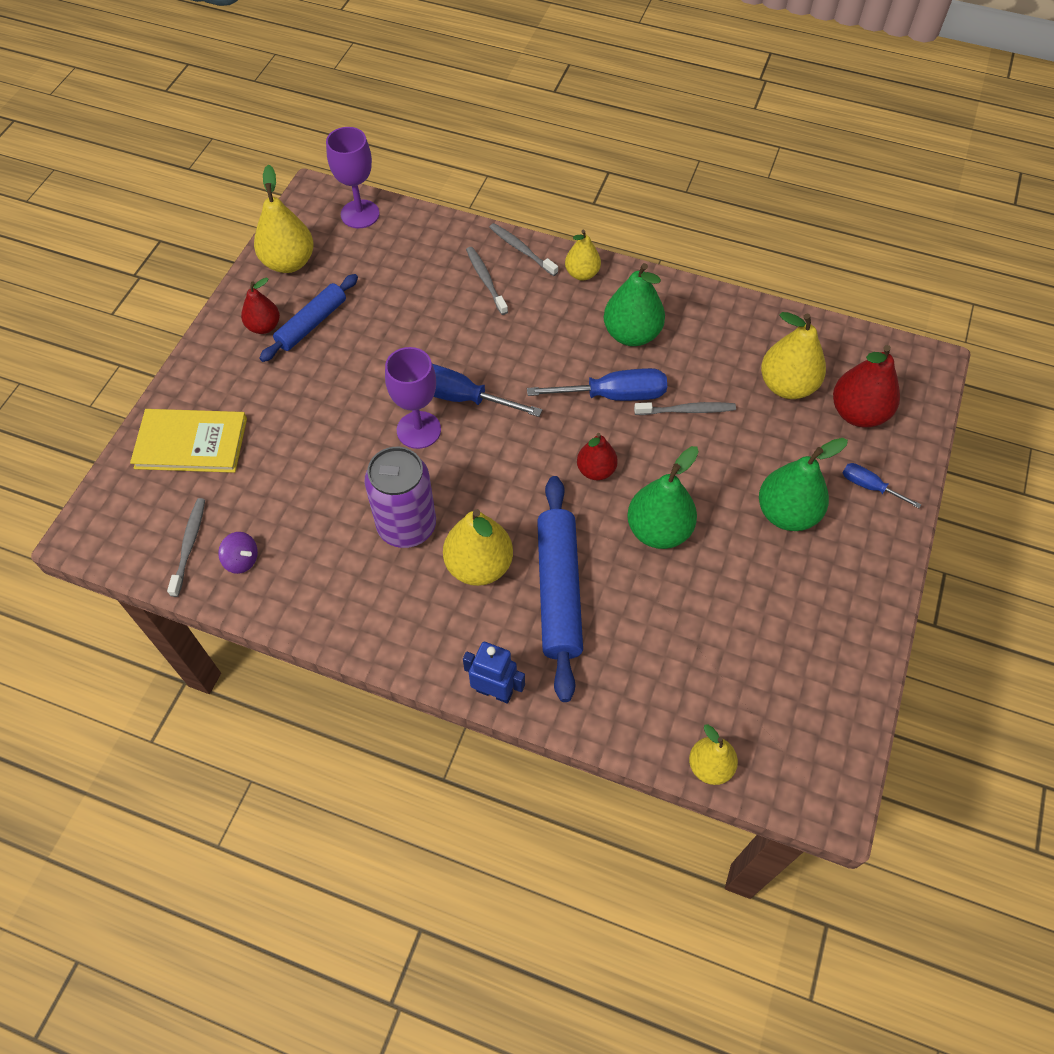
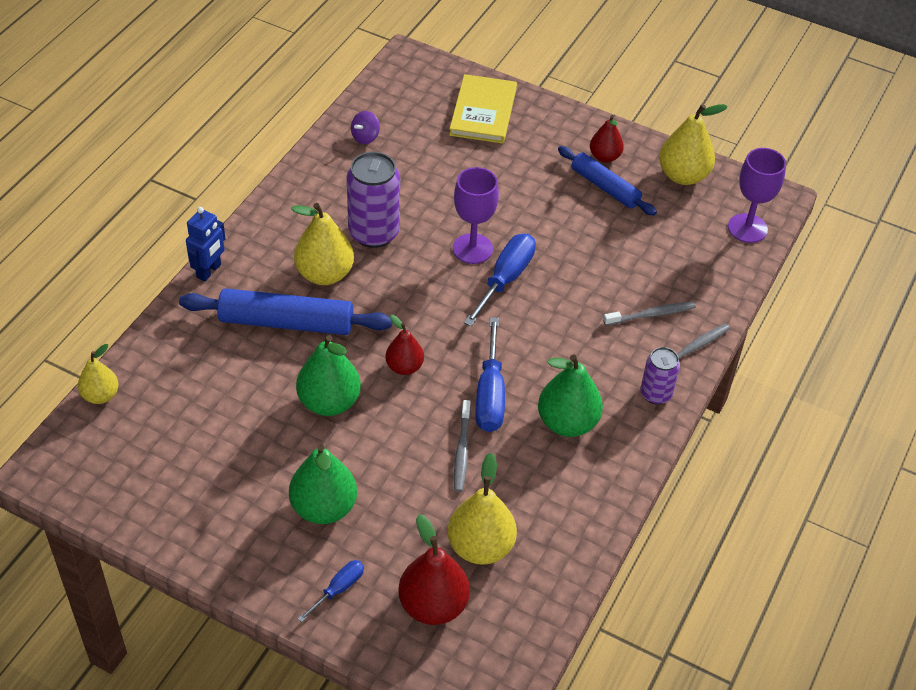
camera: 95 degrees right, 10 degrees down
grey toothbrush [167,498,205,597] -> none
yellow pear [565,230,601,281] -> purple can [641,347,680,405]

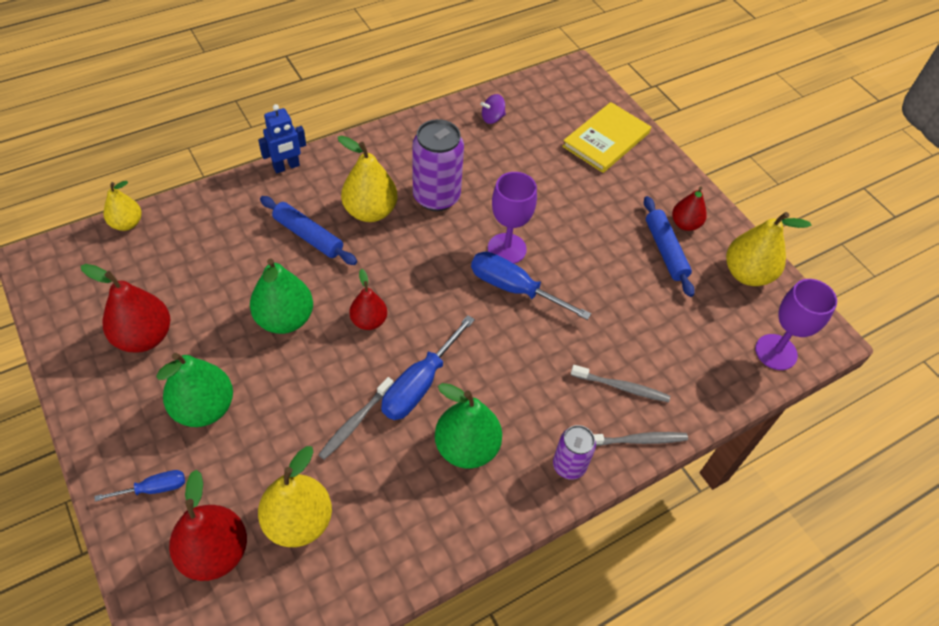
camera: 30 degrees right, 5 degrees up
blue rolling pin [179,288,392,335] -> blue rolling pin [260,196,357,265], size x0.65
blue screwdriver [464,234,536,326] -> blue screwdriver turned 120 degrees counterclockwise [471,252,591,320]
none -> red pear [81,264,170,353]

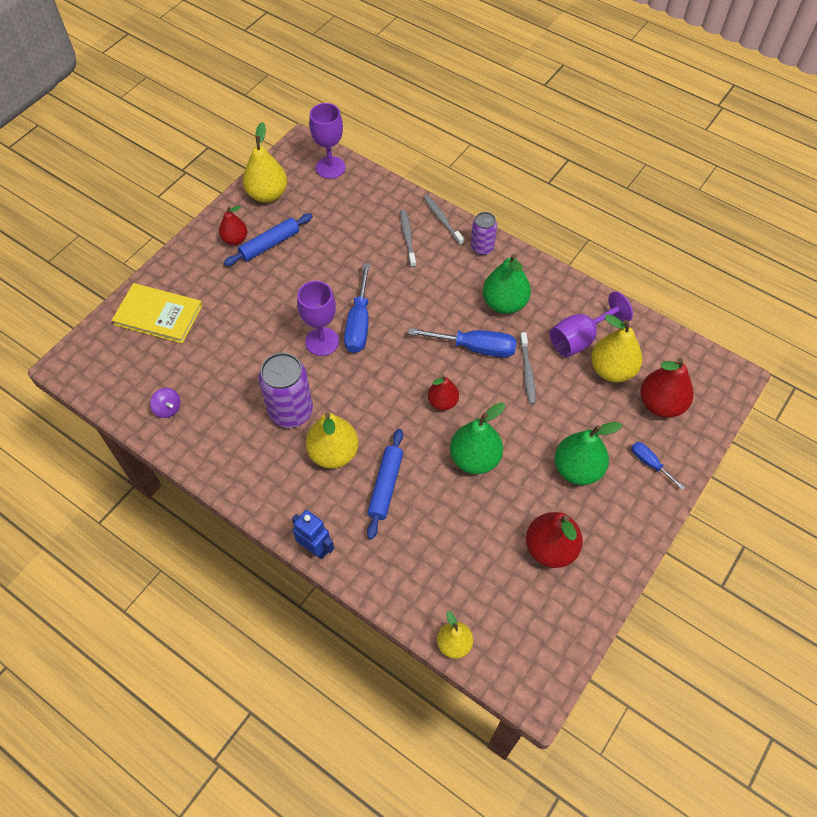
camera: 110 degrees left, 5 degrees up
grey toothbrush [318,377,393,460] -> grey toothbrush turned 75 degrees clockwise [520,332,536,404]
none -> purple goblet [550,291,633,357]

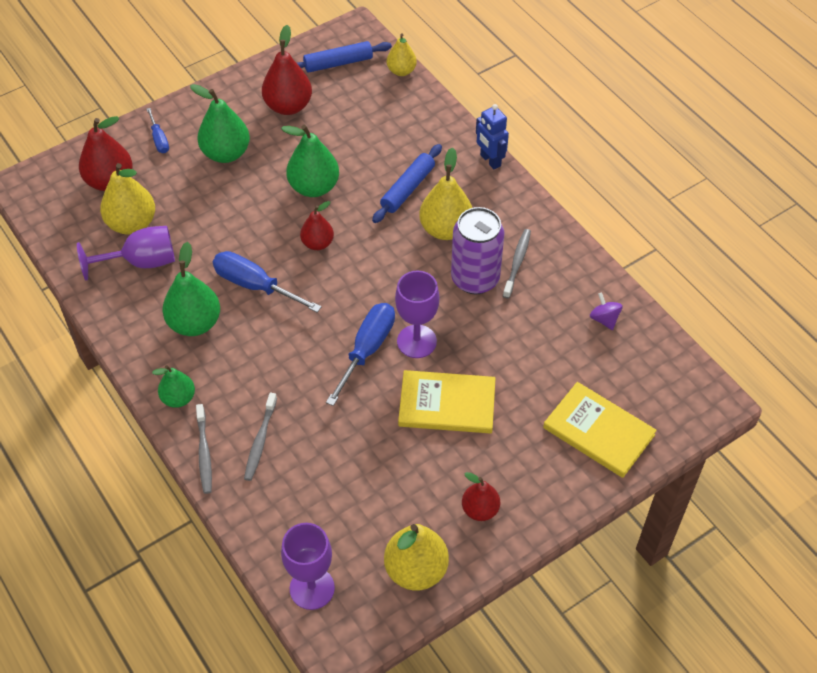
camera: 160 degrees left, 5 degrees down
blue rolling pin [224,213,313,266] -> blue rolling pin moved to [297,41,392,73]
purple can [471,212,497,255] -> green pear [152,365,195,408]
grey toothbrush [520,332,536,404] -> grey toothbrush moved to [503,229,531,298]
none -> yellow book [398,370,496,434]

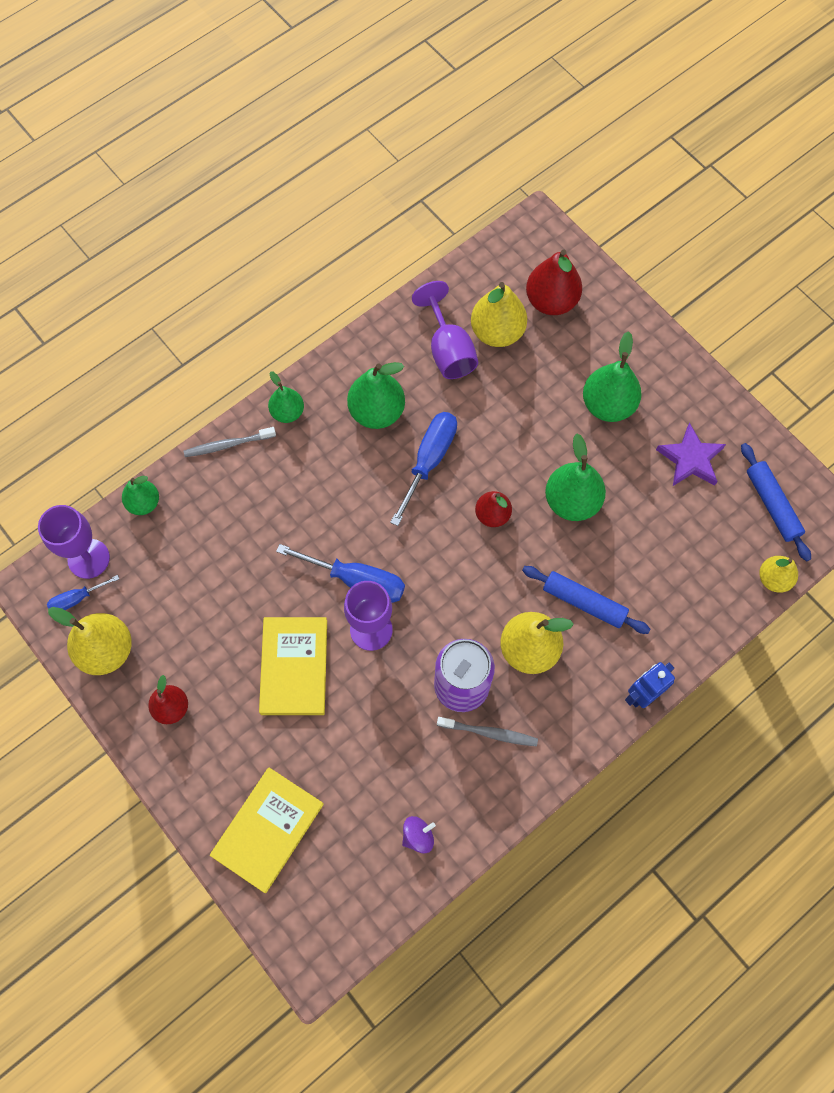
camera: 85 degrees right, 15 degrees up
blue screwdriver [147,108,169,153] -> blue screwdriver moved to [47,575,119,610]
grey toothbrush [244,393,277,481] -> none
red pear [262,25,312,115] -> purple star [656,422,726,486]
none -> green pear [122,476,159,515]

